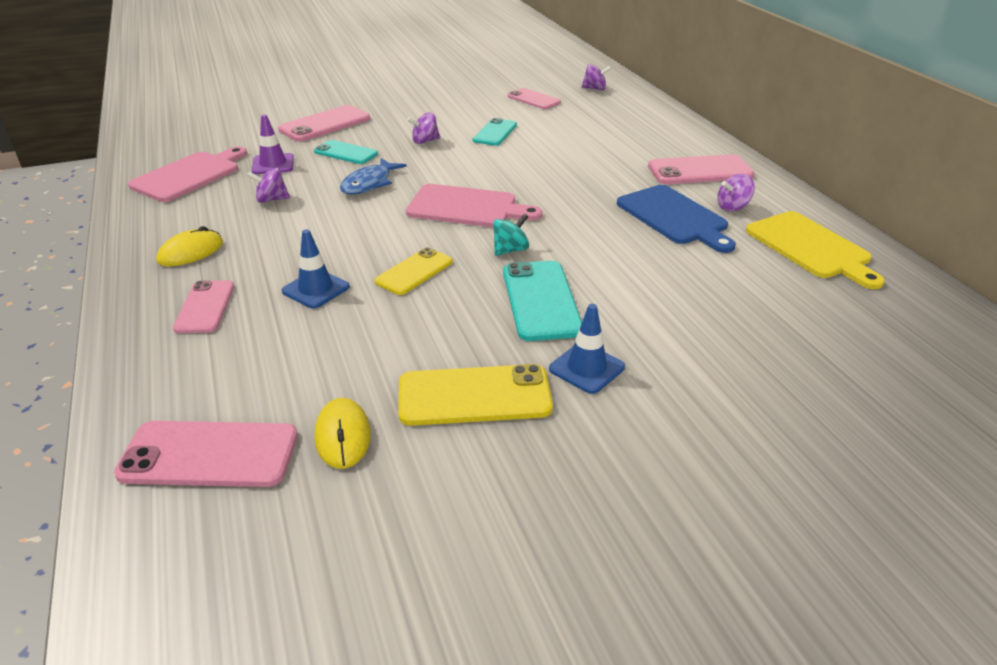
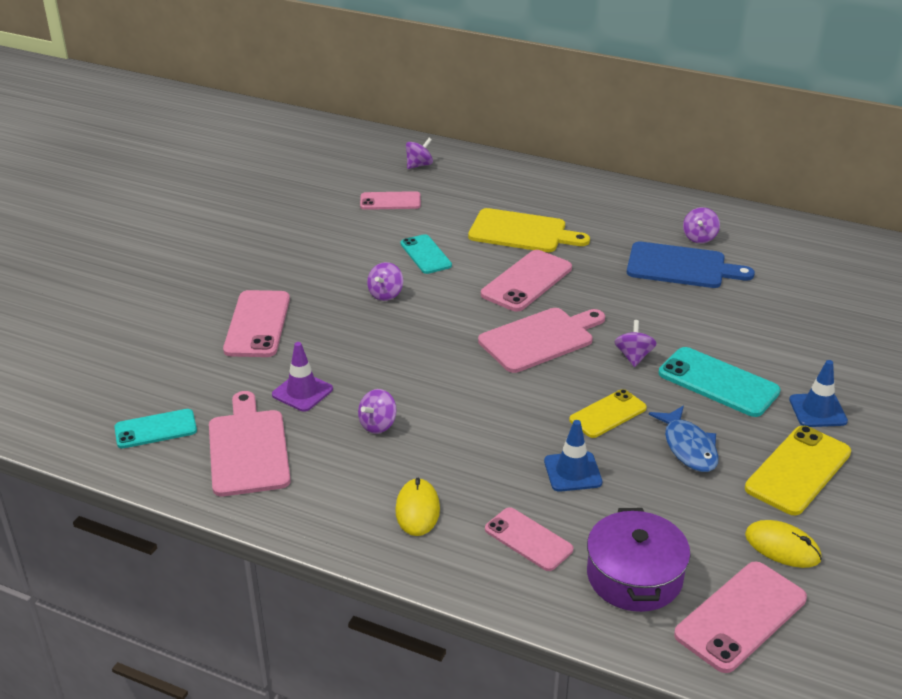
camera: 45 degrees left, 0 degrees up
turquoise phone [314,140,378,164] -> turquoise phone moved to [114,409,197,448]
blue fish [340,158,407,195] -> blue fish moved to [649,406,719,472]
yellow phone [375,247,453,295] -> yellow phone turned 60 degrees clockwise [569,389,647,438]
turquoise spinning top [493,213,529,256] -> purple spinning top [614,320,657,367]
pink phone [648,154,754,184] -> pink phone moved to [481,250,572,312]
yellow cutting board [746,211,885,289] -> yellow cutting board moved to [468,208,590,252]
none -> purple pot [587,508,690,612]

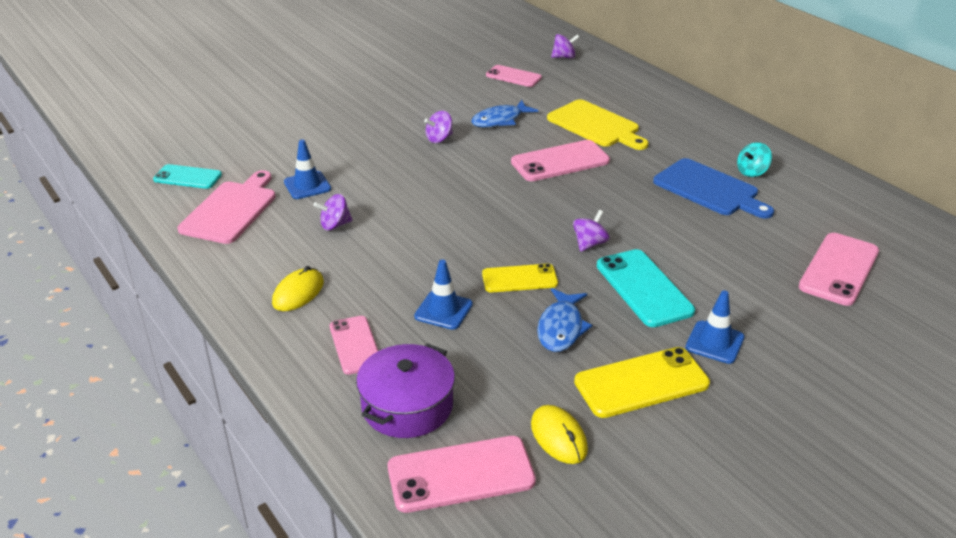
camera: 30 degrees right, 0 degrees up
pink phone [223,290,290,357] -> pink phone moved to [799,233,879,306]
purple traffic cone [272,342,333,412] -> blue traffic cone [284,139,331,199]
turquoise phone [401,234,452,274] -> blue fish [471,100,538,128]
pink cutting board [478,308,605,373] -> none
purple spinning top [683,207,720,243] -> turquoise spinning top [737,142,772,177]

